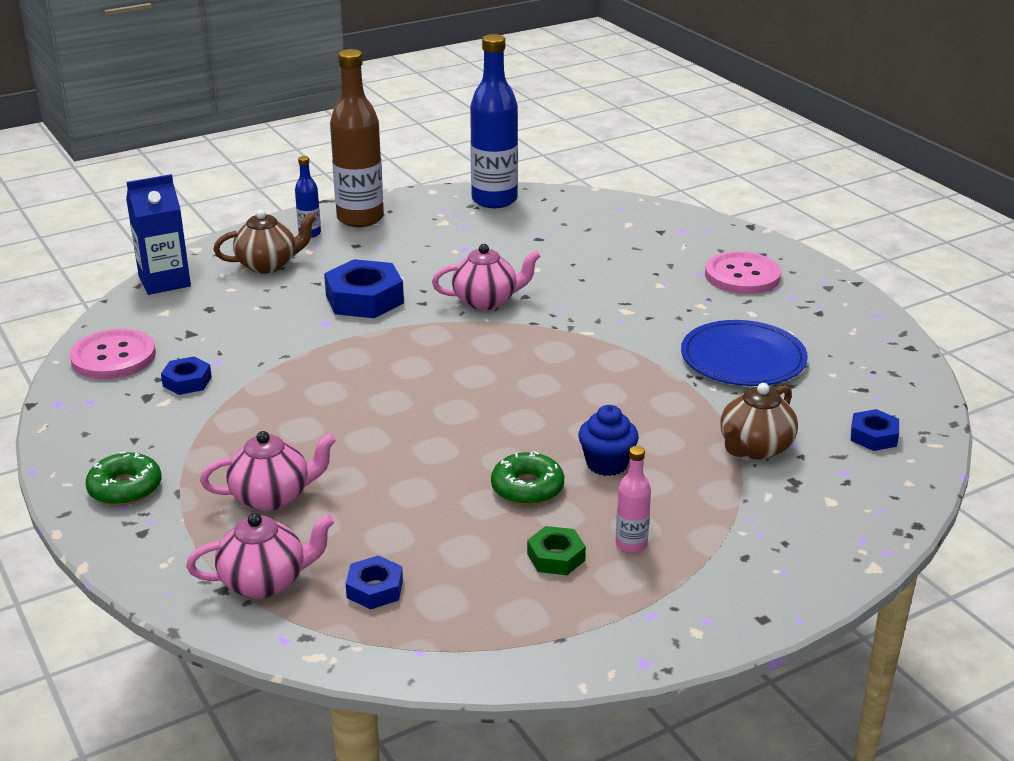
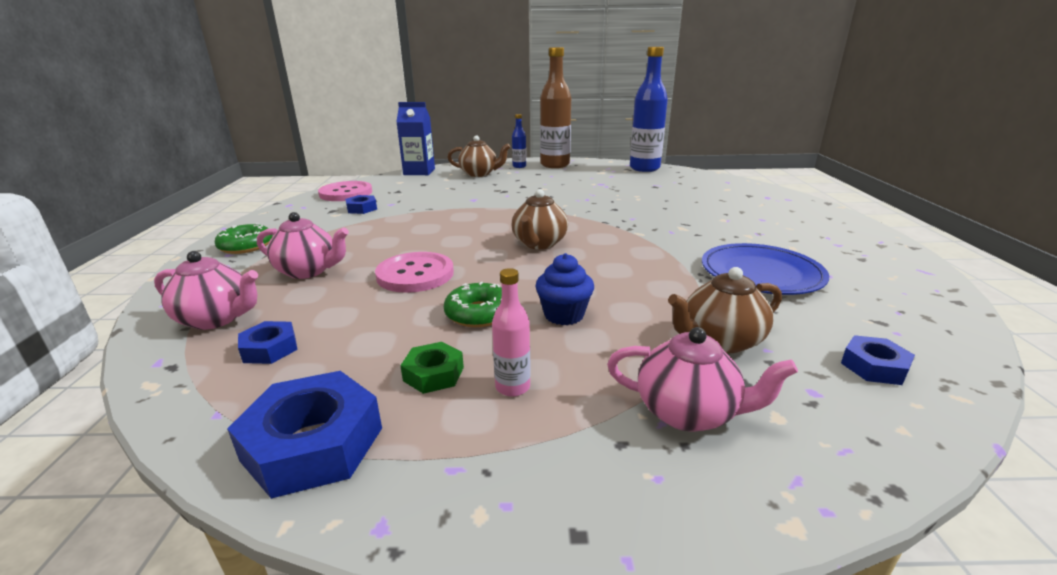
camera: 30 degrees right, 5 degrees down
blue nut [324,259,404,318] -> blue nut moved to [227,371,382,499]
pink teapot [432,244,540,310] -> pink teapot moved to [607,327,798,432]
pink button [705,251,781,294] -> pink button moved to [375,252,454,293]
none -> brown teapot [512,189,568,249]

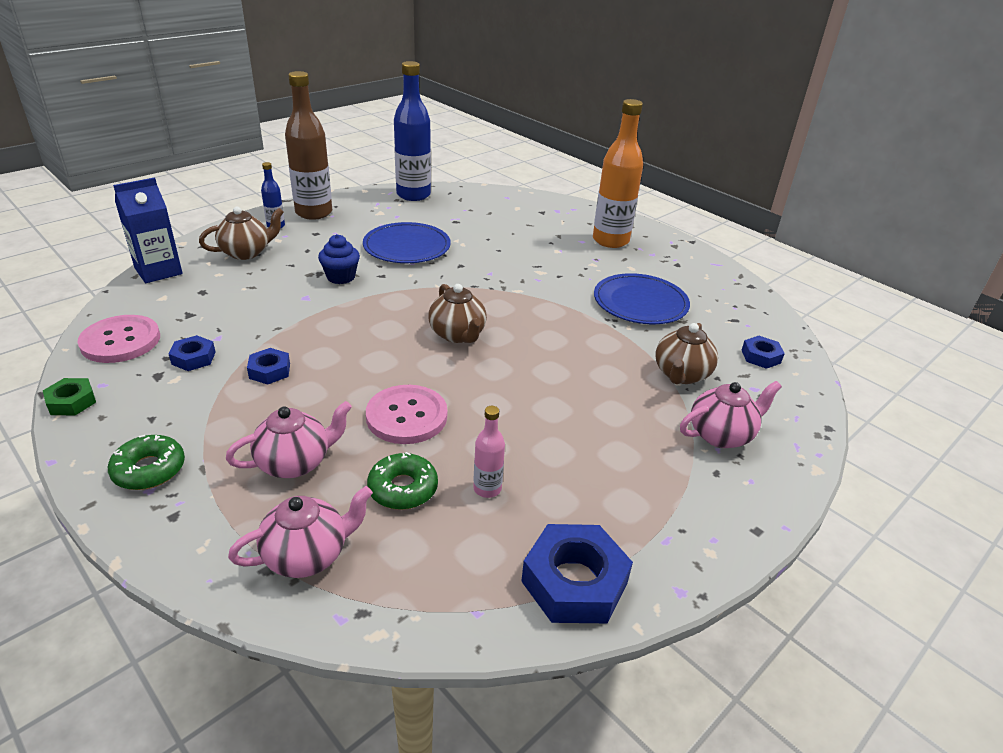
camera: 45 degrees left, 10 degrees up
blue nut [238,321,297,364] -> blue nut moved to [247,348,290,385]
green nut [400,342,464,394] -> green nut moved to [43,378,96,415]
green donut [444,282,502,327] -> green donut moved to [367,452,438,510]
pink bottle [492,268,531,397] -> pink bottle moved to [473,406,505,498]
blue cupcake [536,253,594,325] -> blue cupcake moved to [318,234,360,284]
none -> blue plate [363,222,451,263]
none -> orange bottle [593,99,643,248]

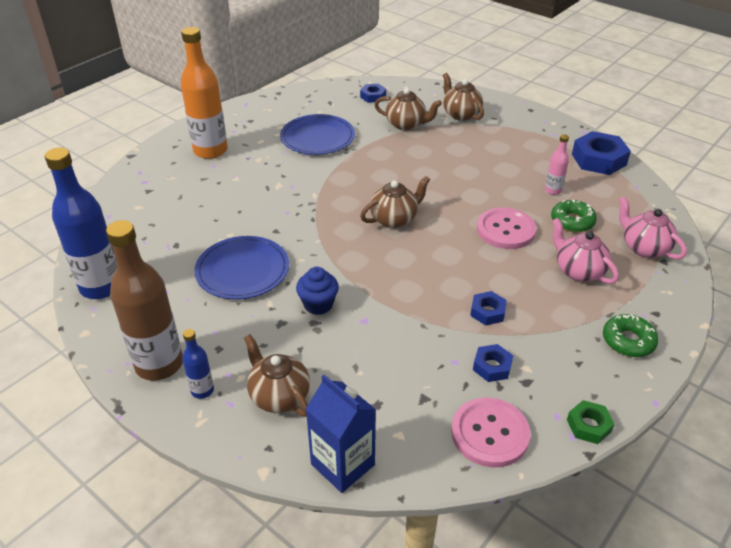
camera: 95 degrees left, 5 degrees up
pink teapot [680,381,782,448] -> brown teapot [443,73,484,121]

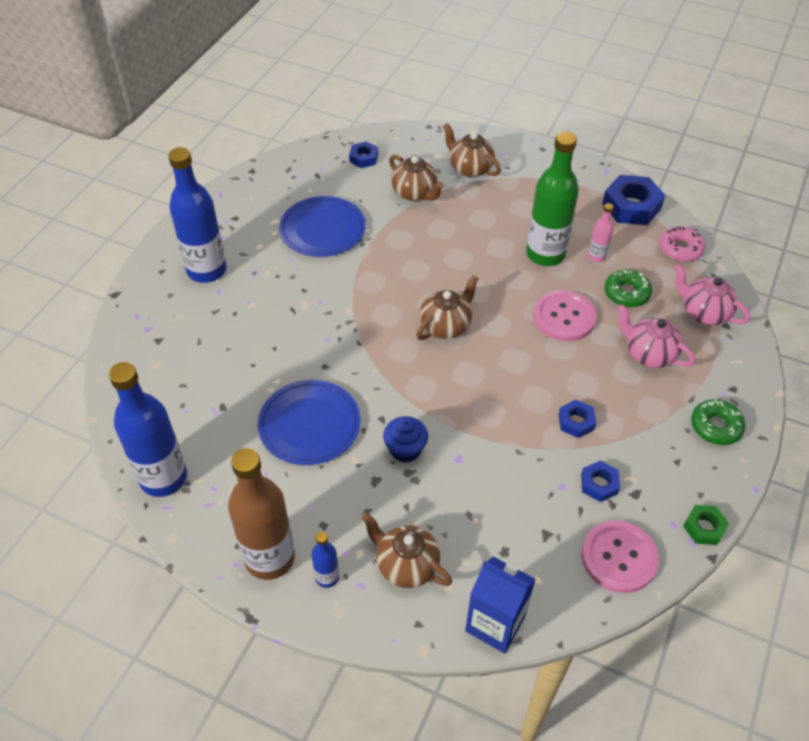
camera: 15 degrees left, 10 degrees up
orange bottle [181,27,228,159] -> blue bottle [168,147,227,283]
brown teapot [374,88,442,130] -> brown teapot turned 45 degrees clockwise [389,155,444,201]
none -> green bottle [526,131,579,266]
none -> pink donut [659,226,705,262]

